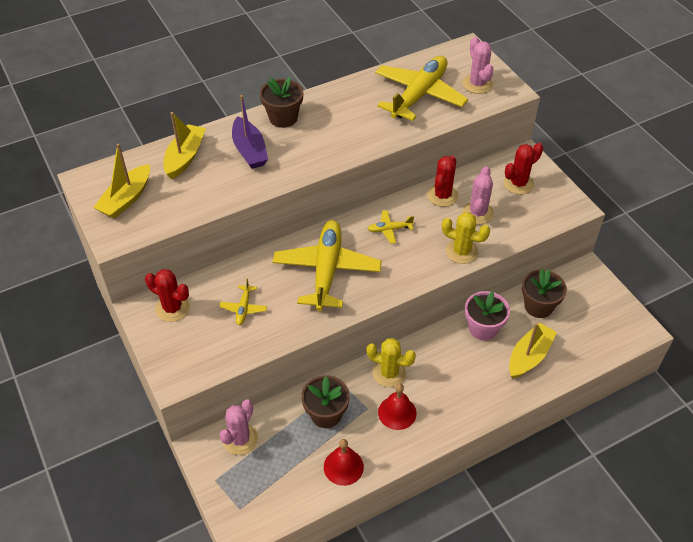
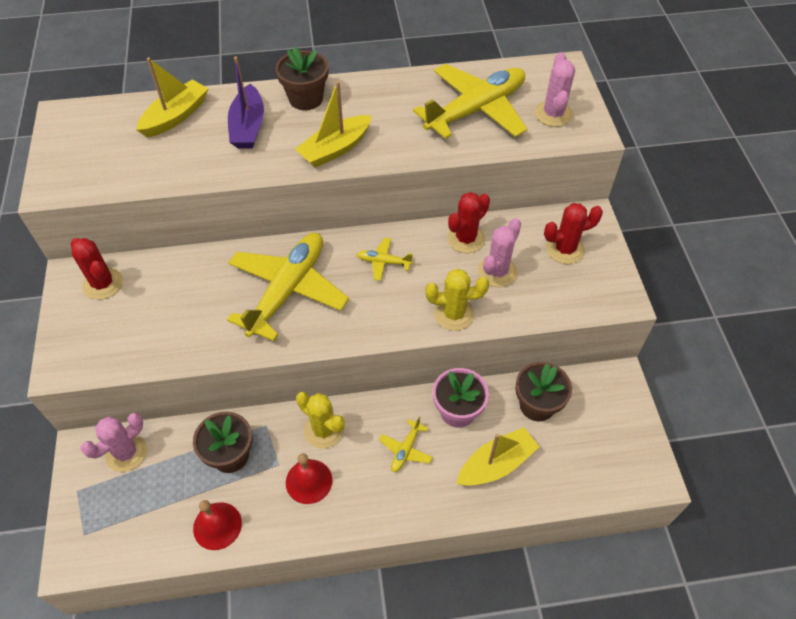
camera: 20 degrees right, 5 degrees up
yellow boat [93,144,150,219] -> yellow boat moved to [295,81,372,168]
yellow plane [219,278,267,325] -> yellow plane moved to [379,416,433,472]
yellow cactus [442,212,490,264] -> yellow cactus turned 45 degrees counterclockwise [426,269,489,331]

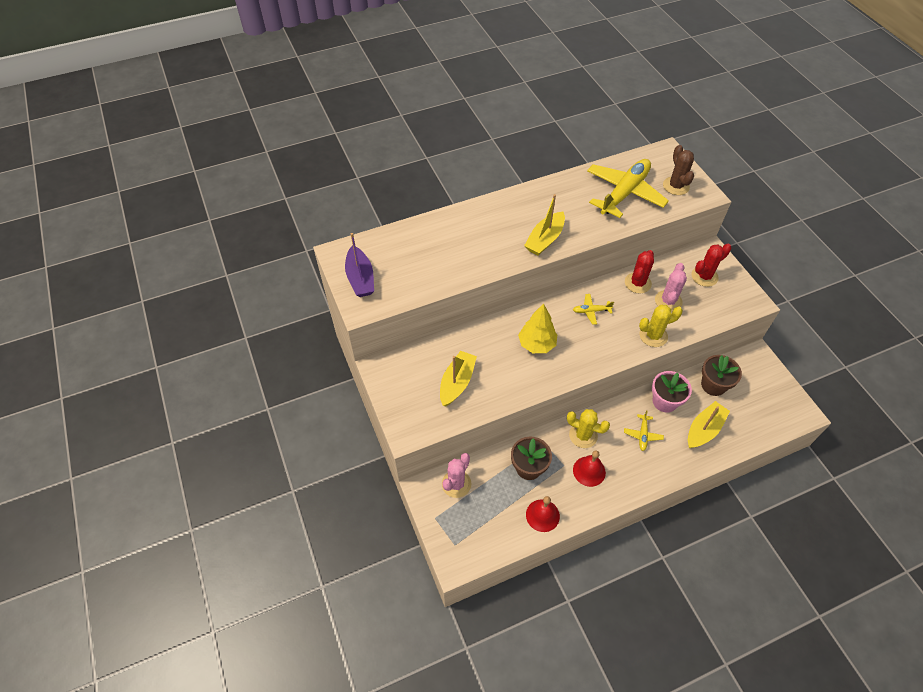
camera: 15 degrees left, 0 degrees up
red cactus [71,238,123,300] -> none
yellow boat [136,57,208,138] -> yellow boat moved to [440,351,477,406]
yellow plane [227,233,349,341] -> yellow tree [518,303,557,353]
purple boat [228,56,264,149] -> purple boat moved to [345,233,374,297]
brown flower pot [275,46,329,110] -> none
pink cactus [535,52,575,127] -> brown cactus [663,145,694,195]

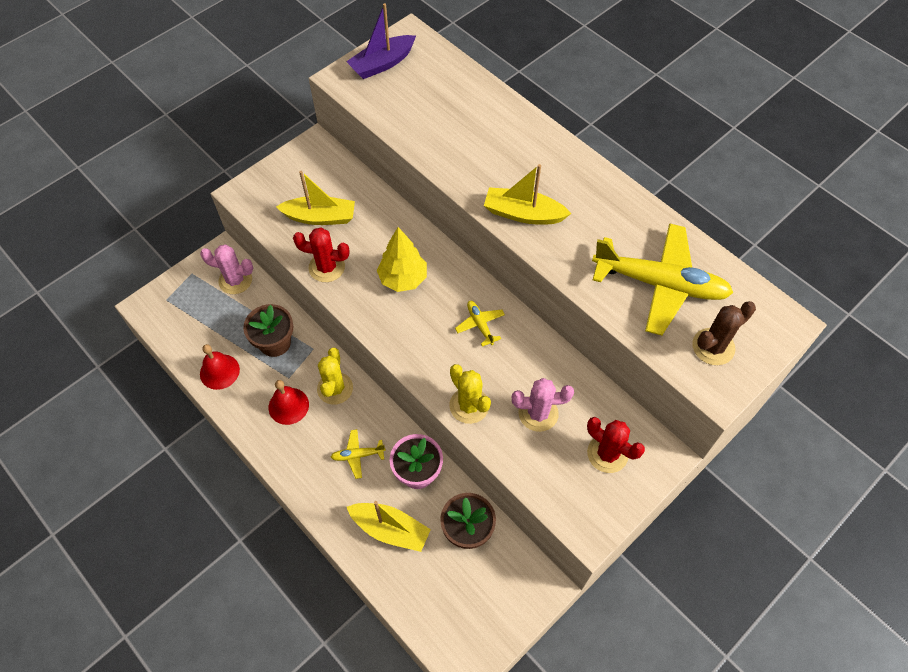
camera: 70 degrees right, 5 degrees up
red cactus [625,250,654,293] -> red cactus moved to [293,227,349,282]

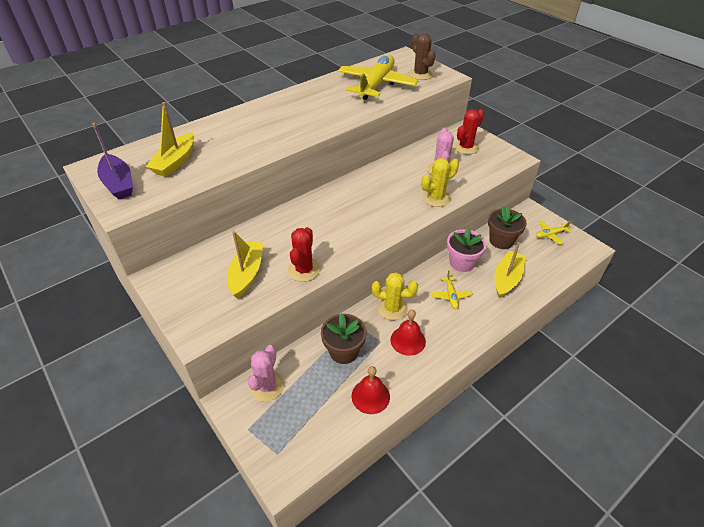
camera: 85 degrees left, 15 degrees down
yellow tree [377,227,427,292] -> none
yellow plane [455,301,505,347] -> yellow plane moved to [536,220,572,245]
yellow boat [484,164,571,225] -> yellow boat moved to [146,102,194,177]

